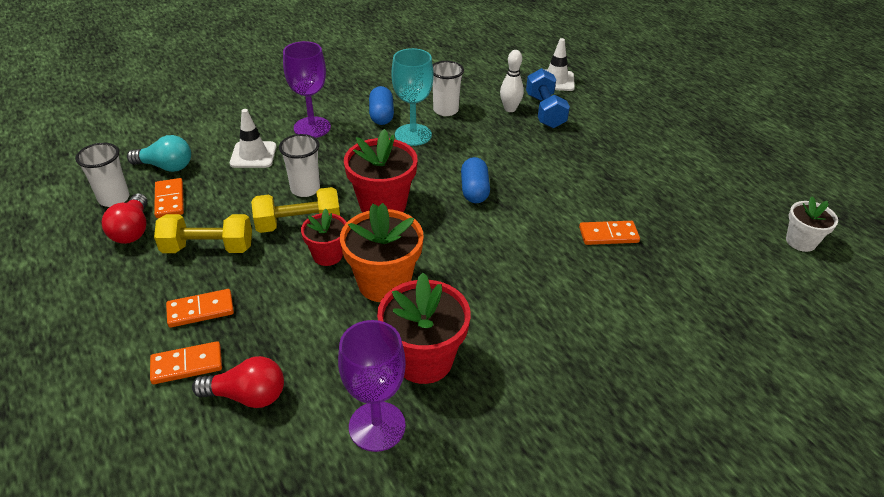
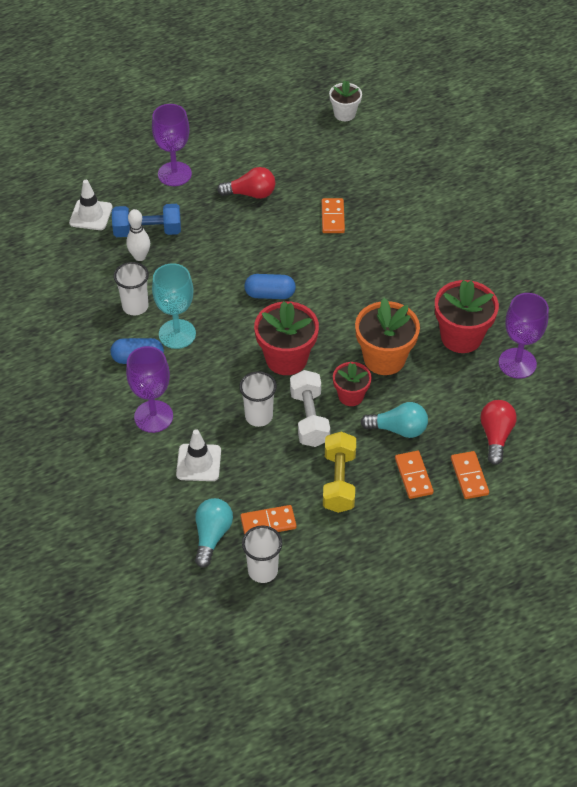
camera: 85 degrees left, 10 degrees up
red light bulb [102,193,148,244] -> red light bulb moved to [217,167,275,199]
yellow dumbbell [251,187,340,233] -> white dumbbell [290,370,330,447]
none -> purple goblet [152,104,192,186]
none -> turquoise light bulb [360,402,428,438]

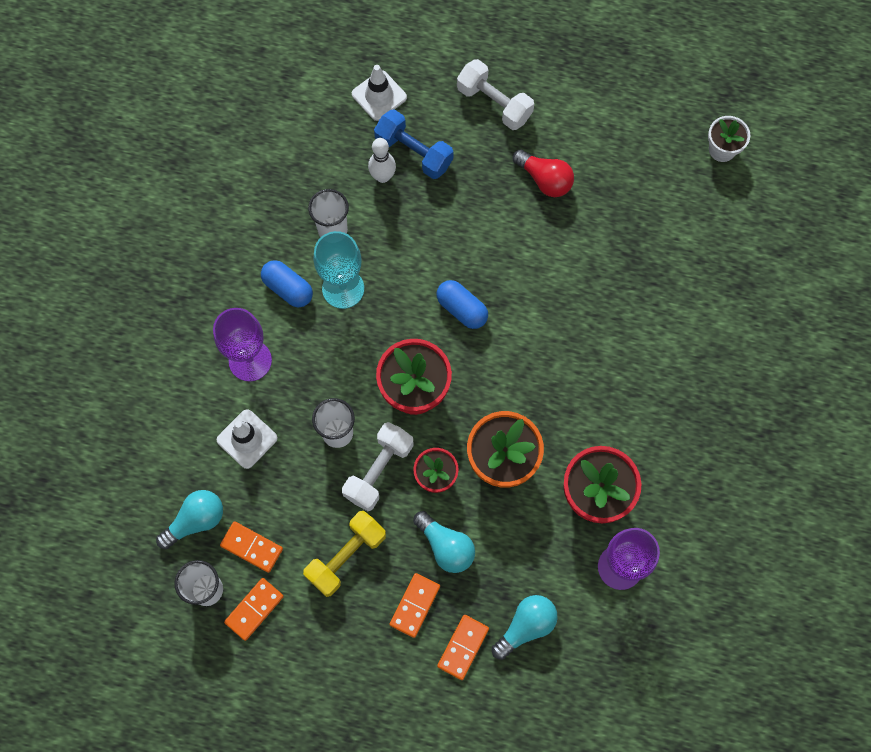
camera: 40 degrees right, 20 degrees up
purple goblet [152,104,192,186] -> white dumbbell [457,59,534,130]
orange domino [322,198,345,233] -> orange domino moved to [224,578,284,641]
red light bulb [480,400,517,465] -> turquoise light bulb [492,595,558,660]

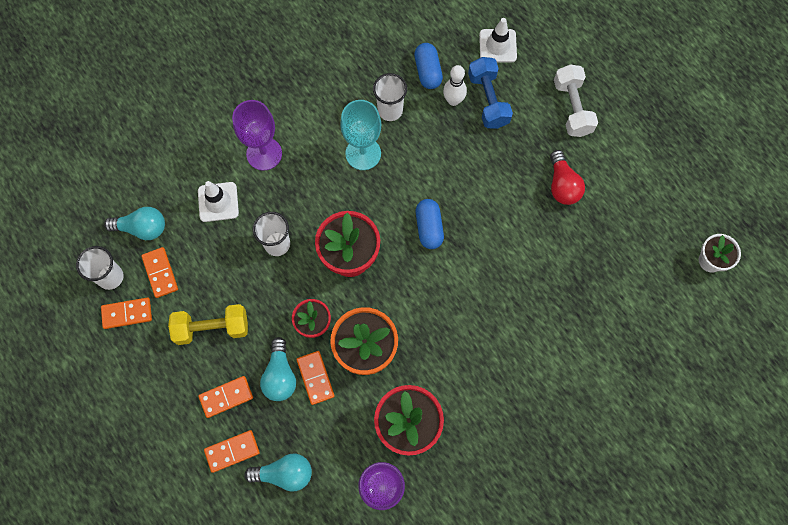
camera: 40 degrees right, 0 degrees up
blue capsule [261,260,313,307] -> blue capsule moved to [414,43,443,89]
white dumbbell [342,422,414,511] -> none
none -> orange domino [296,351,335,405]

